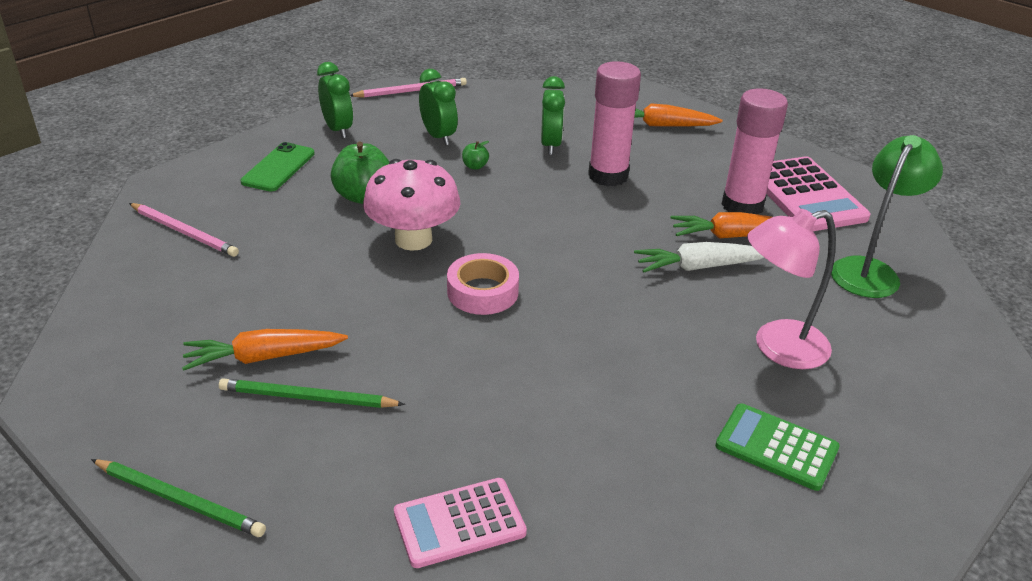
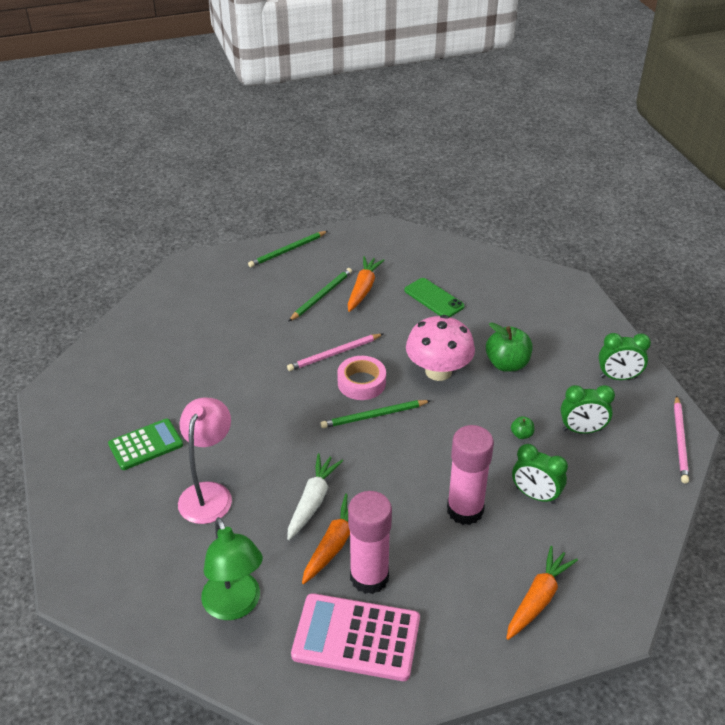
camera: 120 degrees right, 5 degrees up
pink pencil [129,203,239,257] -> pink pencil moved to [287,334,383,371]
green phone [240,142,315,191] -> green phone moved to [404,278,465,317]
pink calculator [394,478,527,568] -> none
none -> green pencil [321,400,431,428]

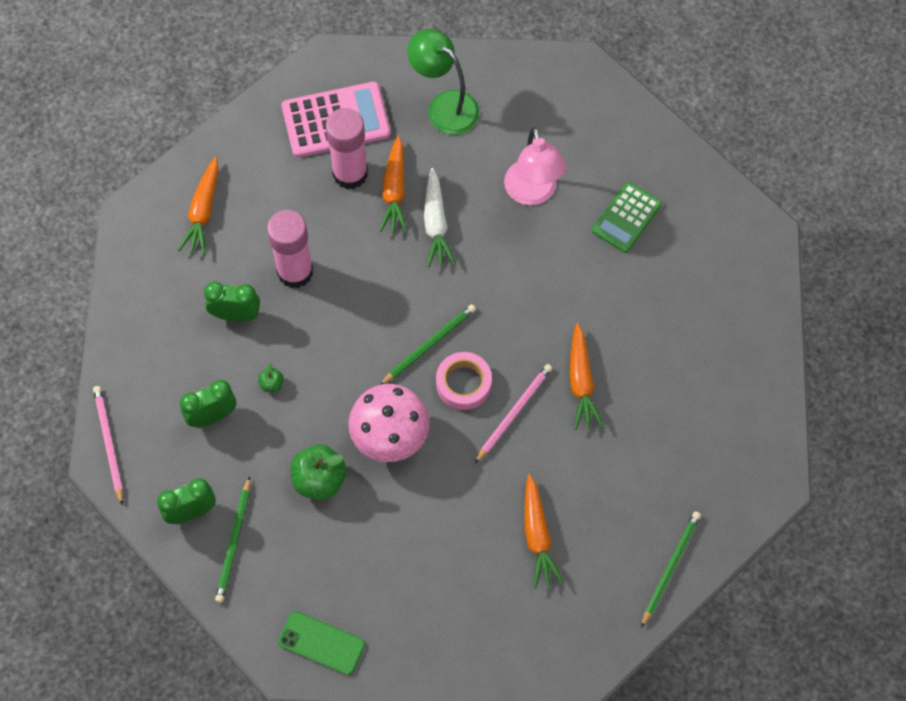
camera: 155 degrees right, 25 degrees up
green pencil [288,268,352,322] -> green pencil moved to [215,476,250,603]
green phone [404,278,465,317] -> green phone moved to [278,611,365,675]
none -> orange carrot [569,323,604,430]

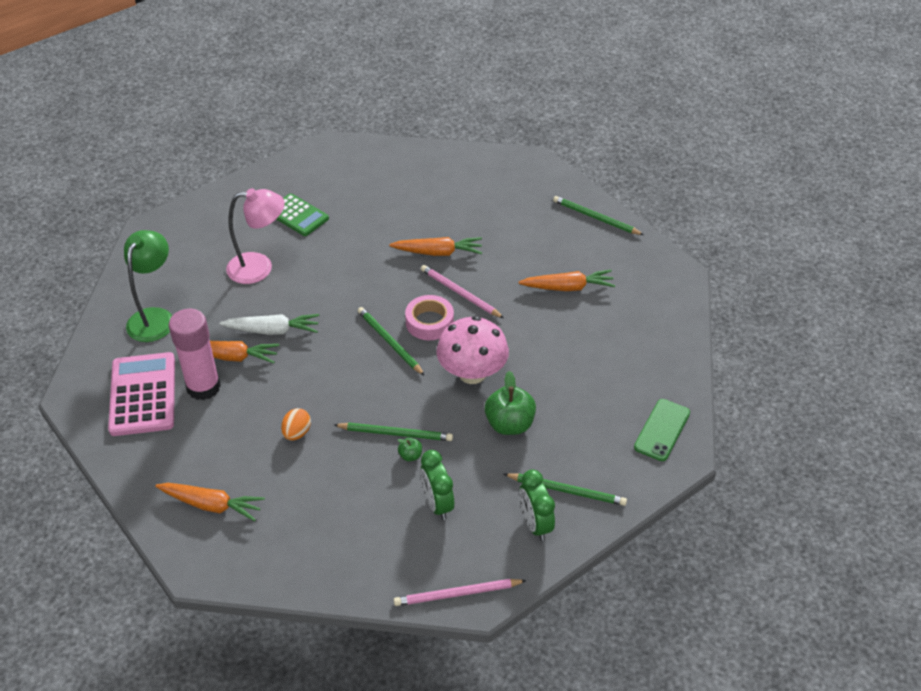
camera: 85 degrees left, 20 degrees down
green clock [204,282,260,322] -> none
pink glue stick [267,210,313,288] -> orange egg [281,408,311,440]
green lamp [407,29,479,135] -> green lamp turned 150 degrees clockwise [124,230,172,342]
none -> green pencil [334,423,453,441]

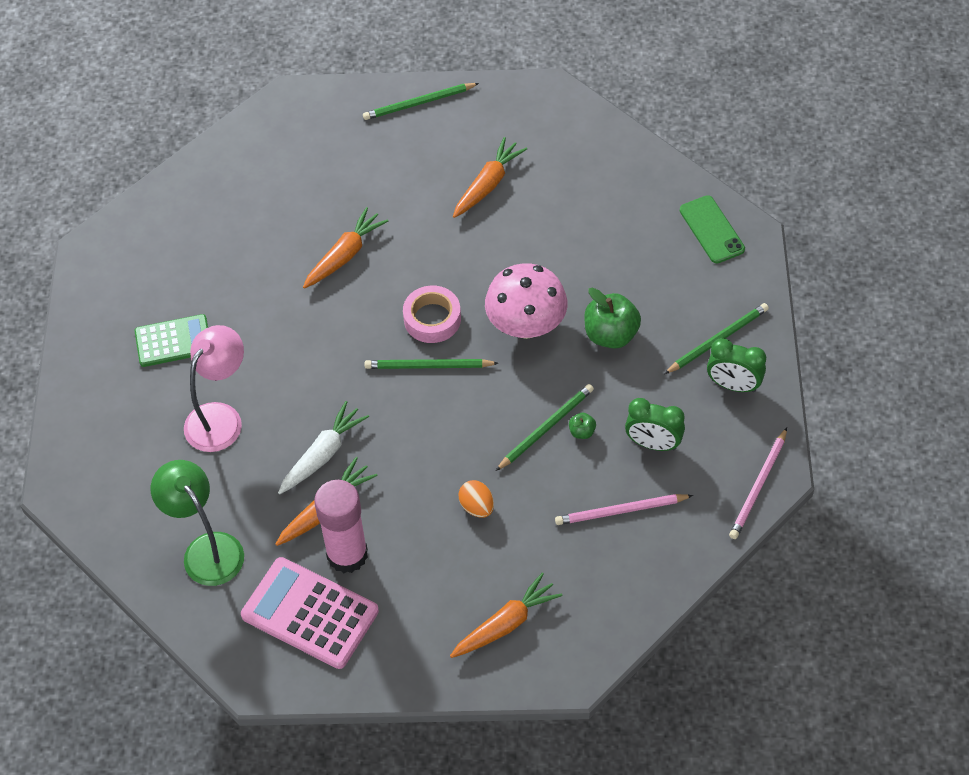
camera: 50 degrees left, 10 degrees up
pink pencil [421,265,504,318] -> pink pencil moved to [555,494,693,525]

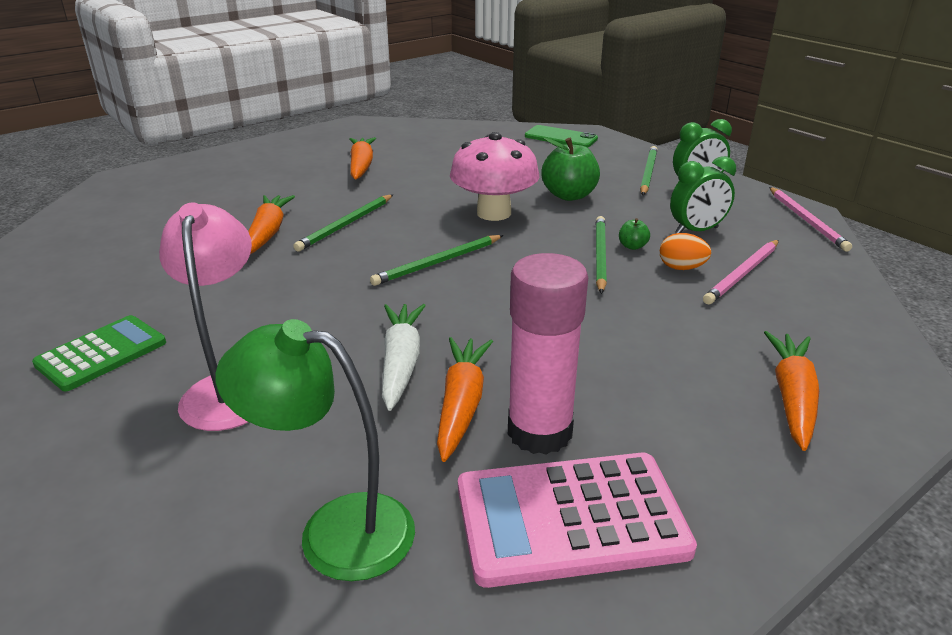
camera: 40 degrees left, 25 degrees down
green pencil [363,83,479,120] -> green pencil moved to [293,195,393,251]
pink tape [403,285,461,343] -> none
orange egg [458,480,494,518] -> orange egg moved to [660,233,711,270]

